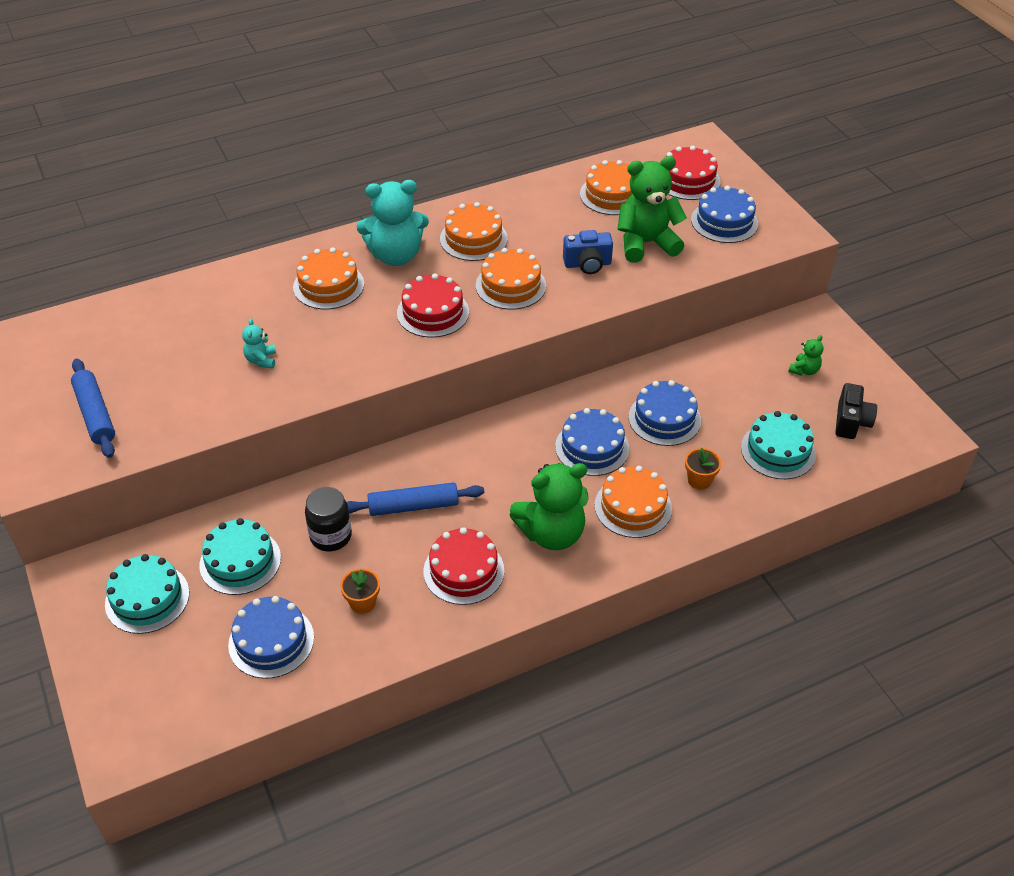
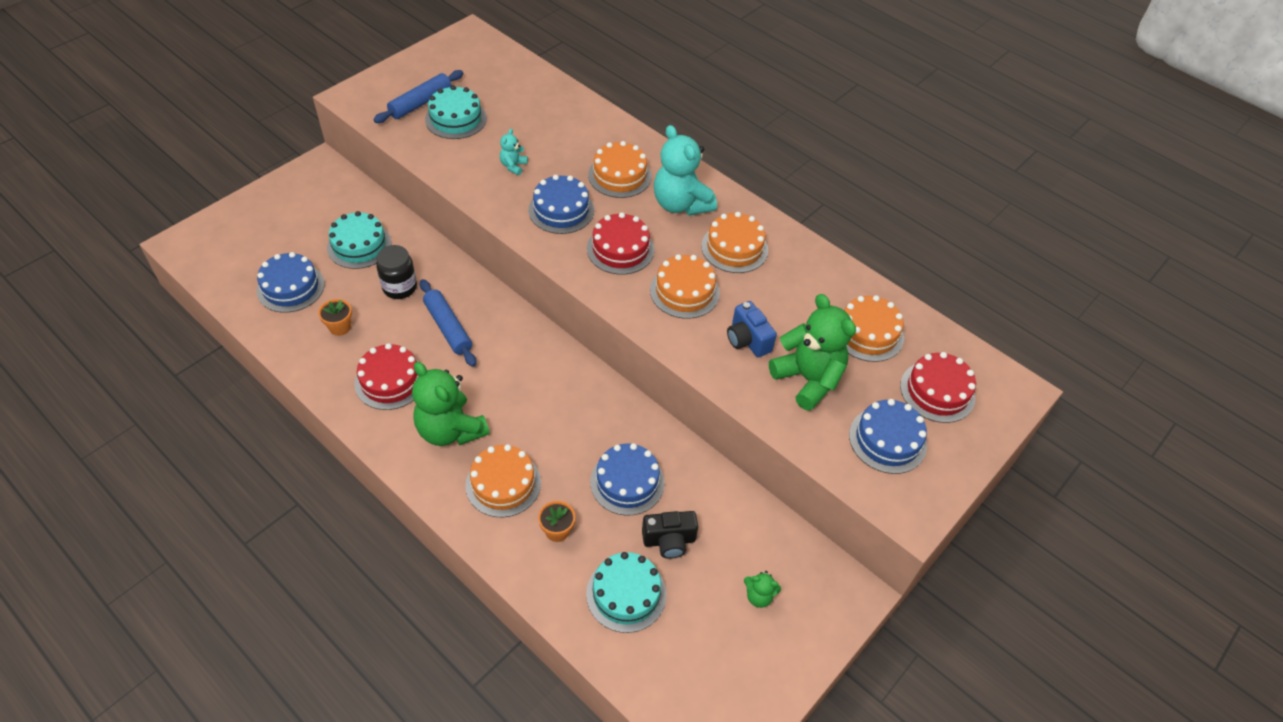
camera: 65 degrees right, 5 degrees up
turquoise cake [105,554,189,634] -> turquoise cake moved to [425,85,487,139]
turquoise teddy bear [242,319,276,369] -> turquoise teddy bear turned 45 degrees counterclockwise [500,129,528,175]
blue cake [555,408,629,476] -> blue cake moved to [528,175,594,234]
black camera [835,383,877,439] -> black camera moved to [642,511,698,559]

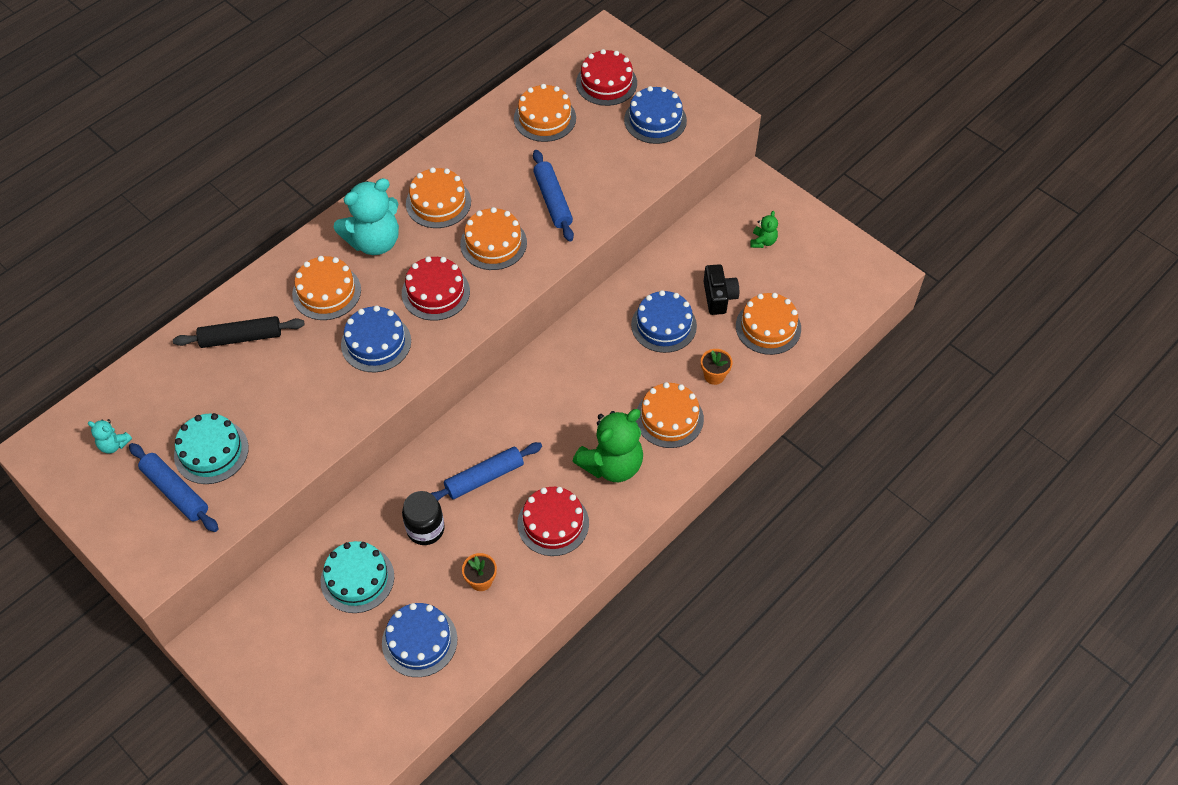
camera: 85 degrees left, 5 degrees up
turquoise teddy bear [500,129,528,175] -> turquoise teddy bear moved to [88,419,132,454]
turquoise cake [586,552,666,633] -> orange cake [736,293,801,355]
blue camera [727,301,777,357] -> blue rolling pin [533,150,574,241]
green teddy bear [769,294,856,411] -> none
none -> black rolling pin [173,316,305,348]

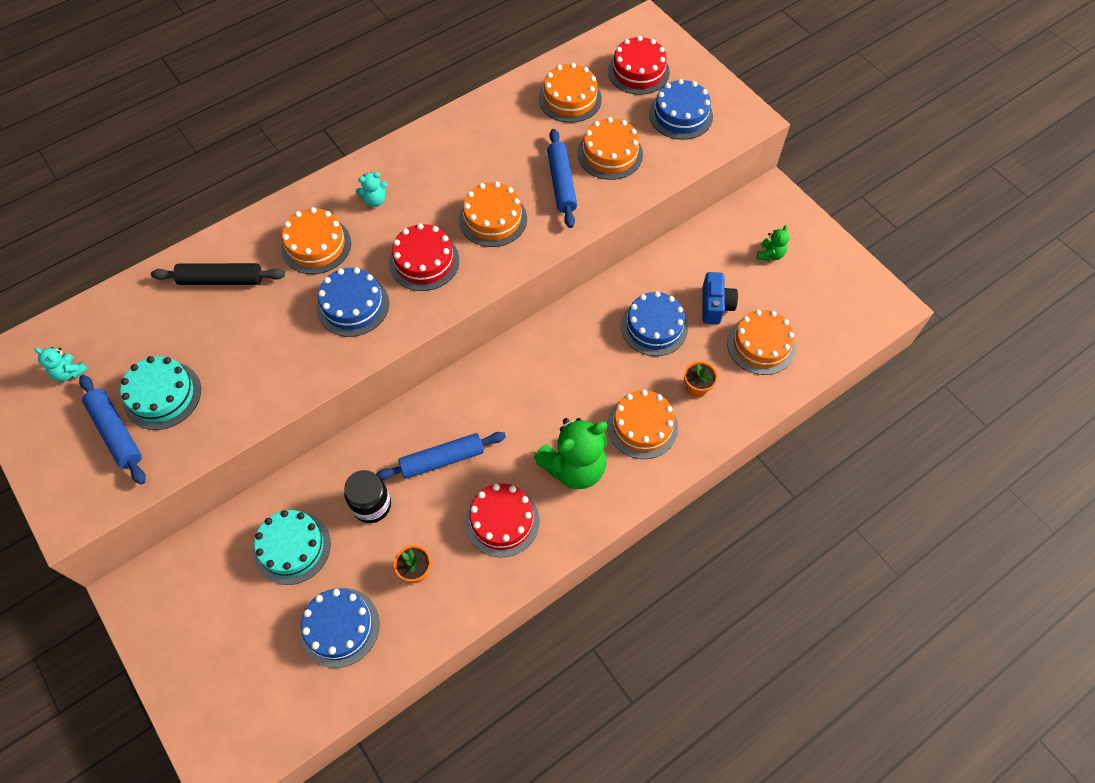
camera: 10 degrees right, 5 degrees up
turquoise teddy bear [334,178,399,255] -> turquoise teddy bear [356,172,387,207], size x0.46
orange cake [406,167,471,228] -> orange cake moved to [577,117,643,180]
black camera [703,264,739,315] -> blue camera [702,272,738,324]

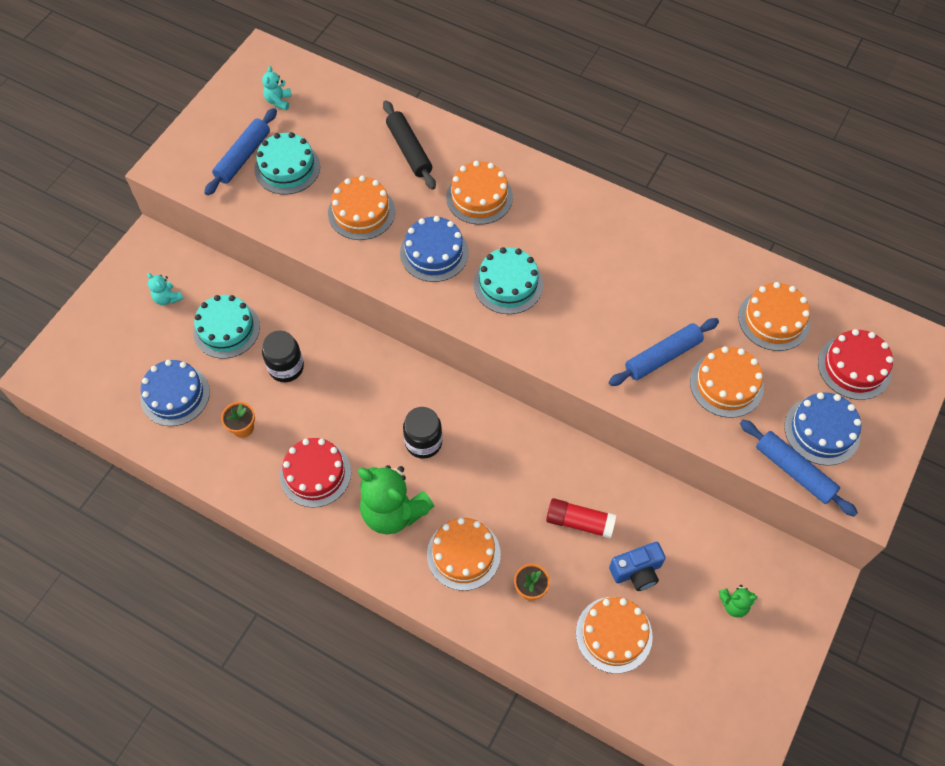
camera: 65 degrees right, 0 degrees up
turquoise teddy bear [356,172,387,207] -> turquoise teddy bear moved to [147,273,183,305]
blue rolling pin [376,432,506,480] -> blue rolling pin moved to [740,419,858,517]
red cake [389,223,459,291] -> turquoise cake [473,247,543,314]
orange cake [459,182,527,247] -> orange cake moved to [328,176,395,240]
blue cake [621,291,688,356] -> red glue stick [546,498,616,539]
none -> black jar [403,407,442,459]

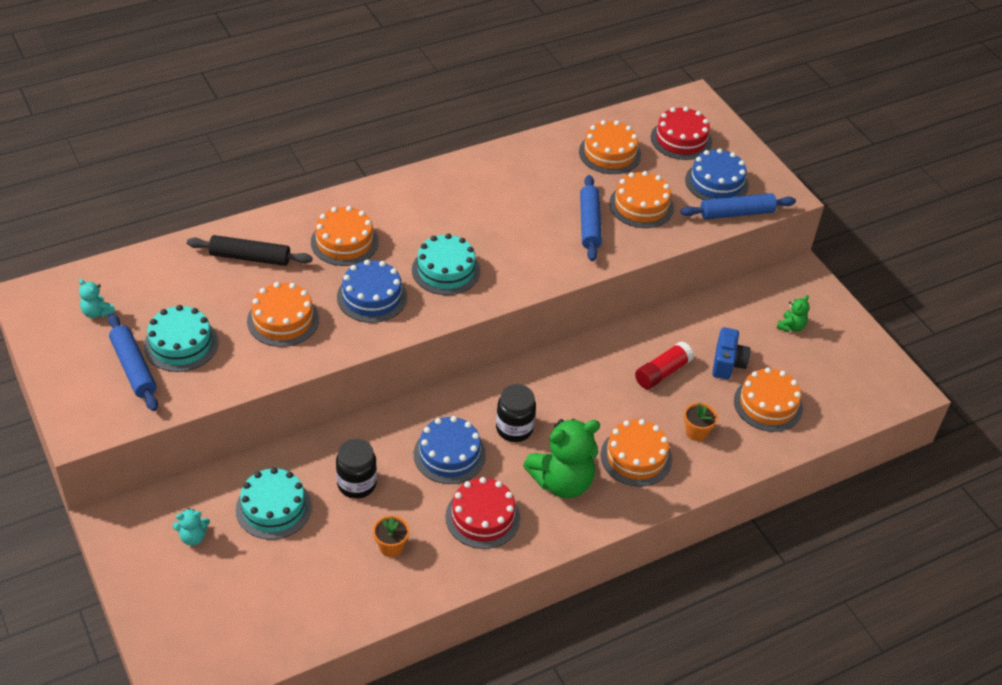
camera: 60 degrees left, 15 degrees down
blue cake [140,360,210,426] -> blue cake moved to [414,416,486,484]

